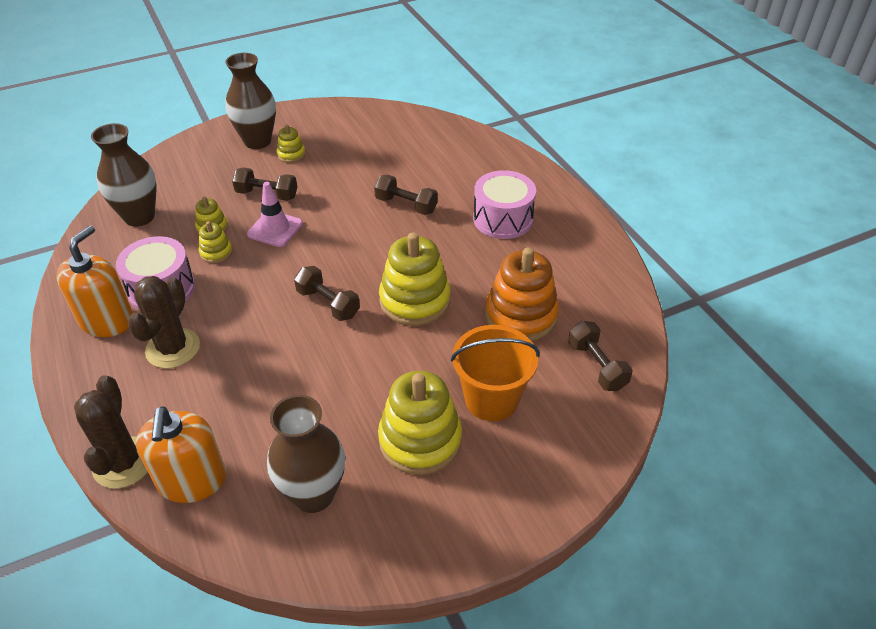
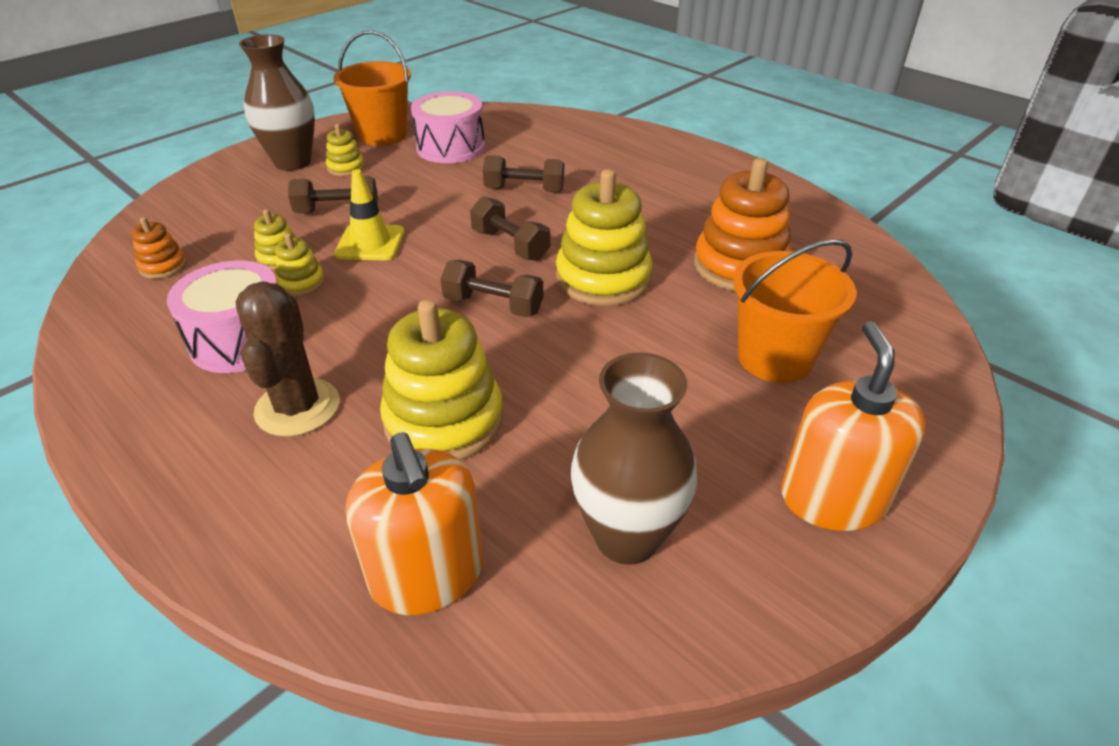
camera: 20 degrees left, 5 degrees down
orange soap dispenser [56,225,133,337] -> orange soap dispenser moved to [781,321,926,531]
brown cactus [74,375,148,489] -> none
brown vase [91,123,157,227] -> orange stacking toy [132,217,187,279]
pink traffic cone [247,182,303,247] -> yellow traffic cone [334,169,405,260]
yellow stacking toy [378,371,462,475] -> yellow stacking toy moved to [380,299,503,460]
pink drum [473,170,536,239] -> pink drum moved to [411,91,485,163]
brown dumbbell [568,321,633,391] -> brown dumbbell moved to [470,196,550,261]
none -> orange bucket [333,31,411,146]

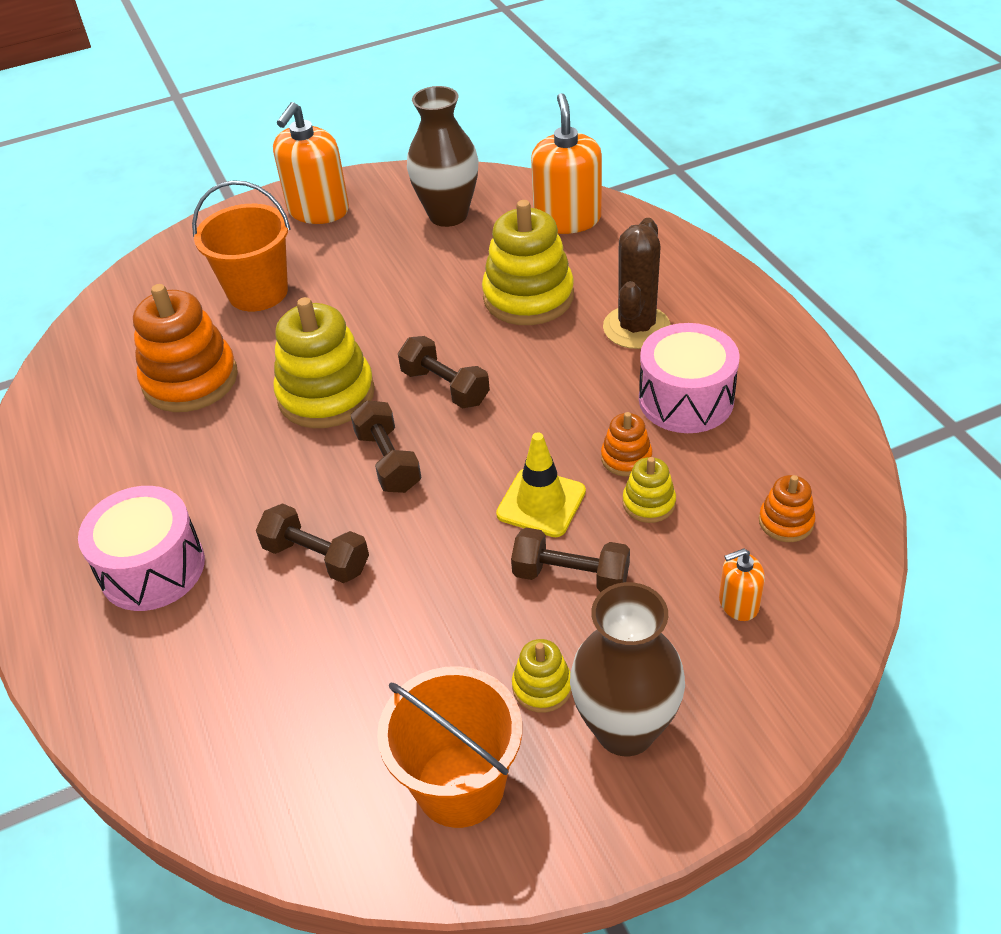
camera: 155 degrees left, 5 degrees up
yellow stacking toy [275,233,325,296] -> orange stacking toy [601,412,652,477]
pink drum [411,91,485,163] -> pink drum moved to [78,486,205,611]
none -> orange soap dispenser [719,548,765,621]

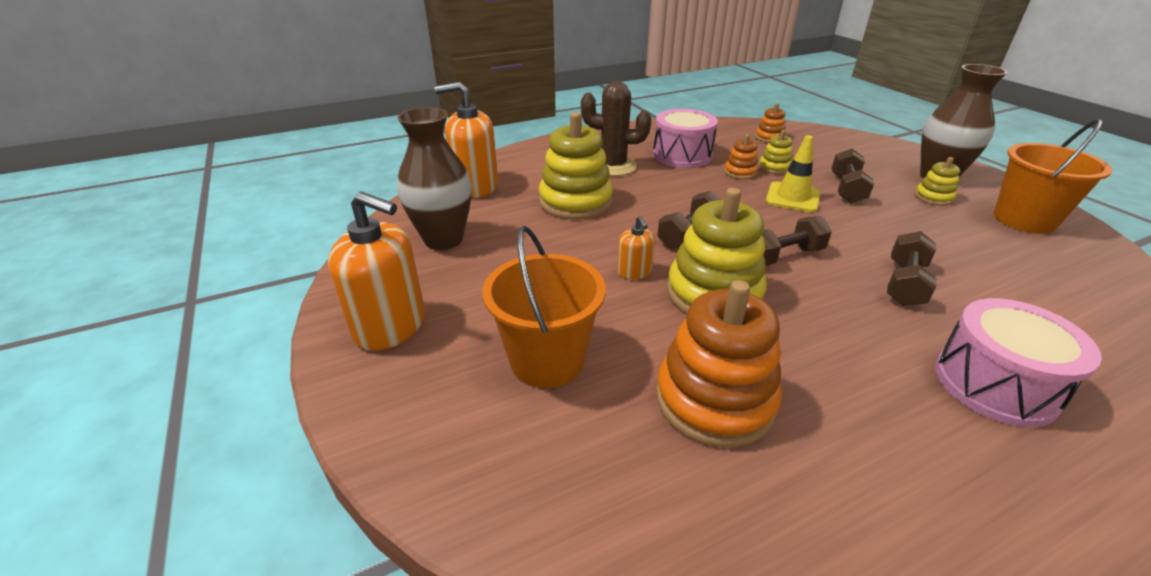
camera: 95 degrees left, 10 degrees down
orange soap dispenser [719,548,765,621] -> orange soap dispenser moved to [617,216,655,279]

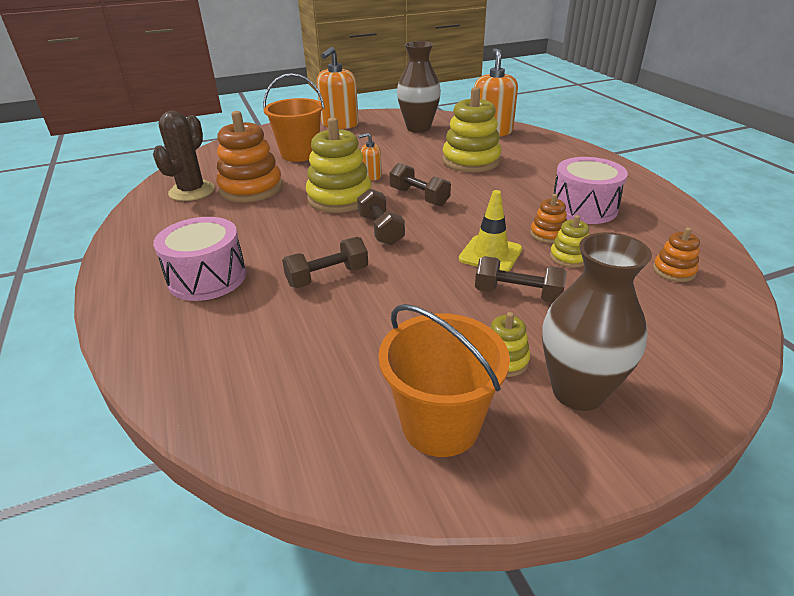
camera: 95 degrees right, 0 degrees up
brown cactus [581,81,652,176] -> brown cactus moved to [153,111,215,201]
brown dumbbell [887,231,937,306] -> brown dumbbell turned 60 degrees counterclockwise [282,237,368,288]

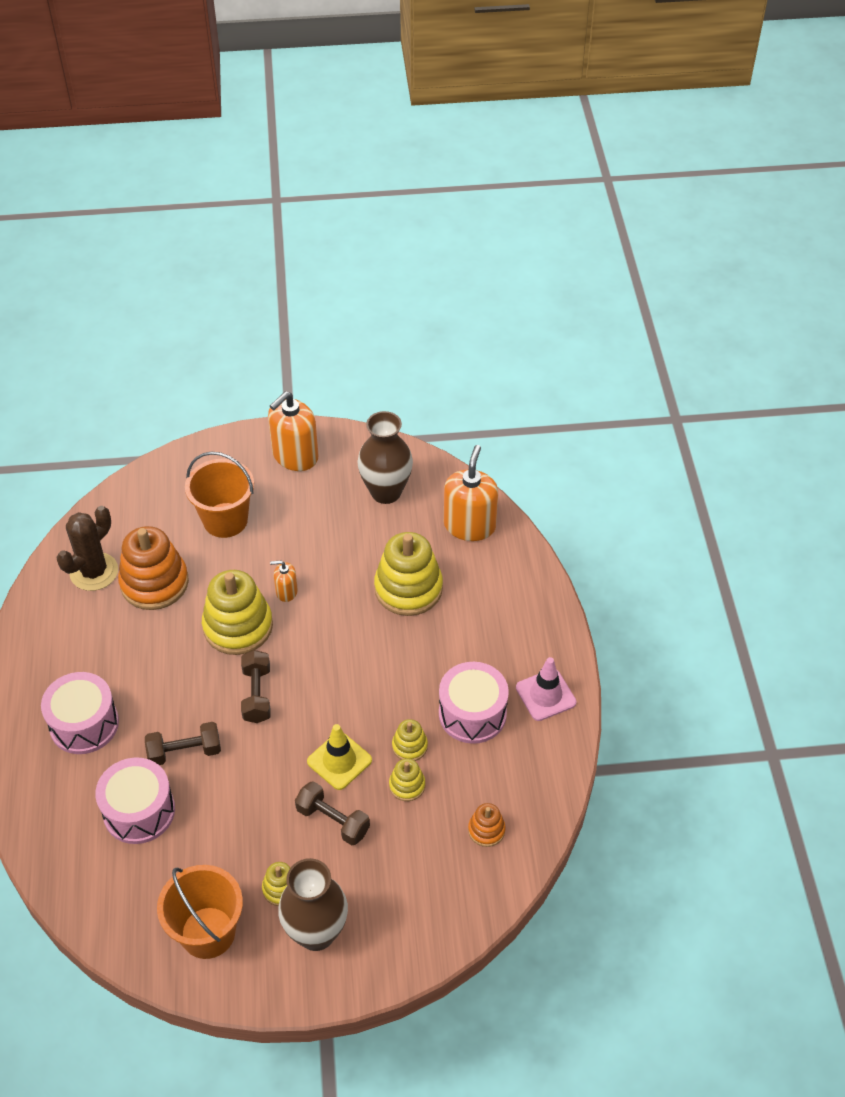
camera: 15 degrees right, 15 degrees up
brown dumbbell [389,163,451,206] -> none
orange stacking toy [530,194,567,243] -> yellow stacking toy [392,719,428,761]
none -> pink drum [95,757,175,844]
none -> pink traffic cone [516,657,577,721]

